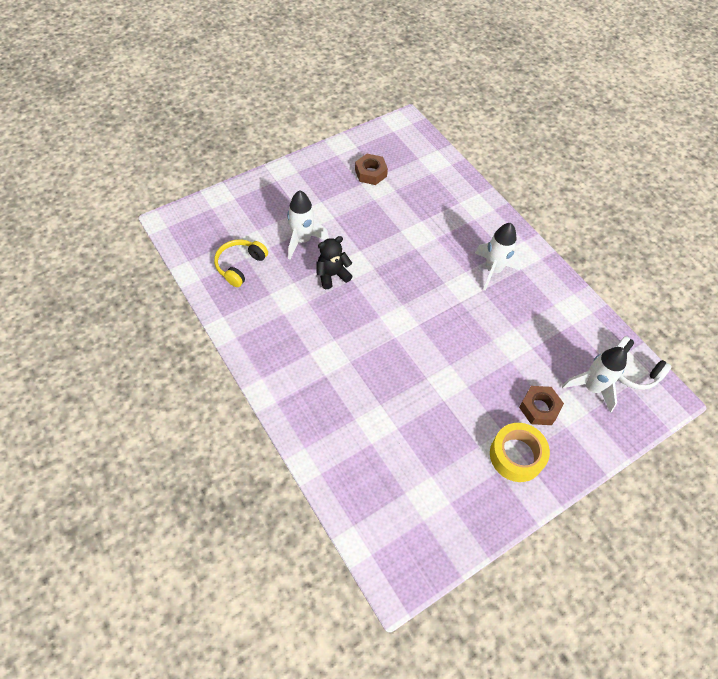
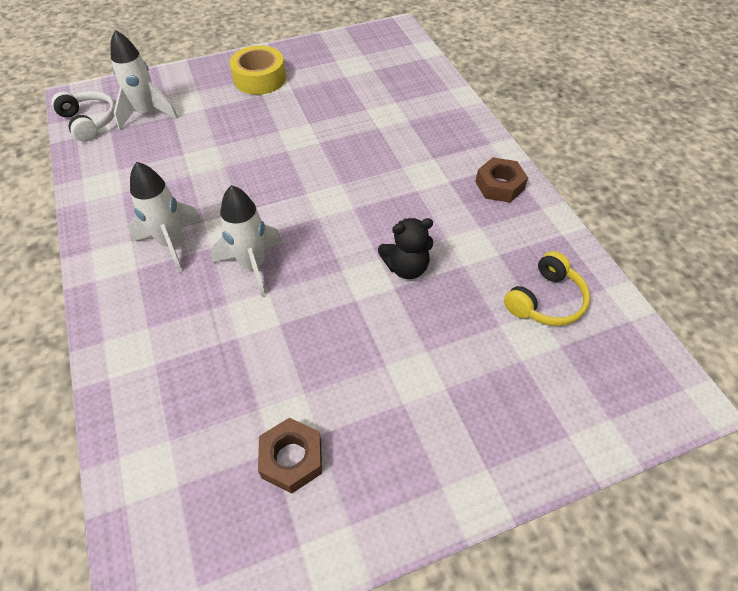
camera: 165 degrees left, 5 degrees down
white rocket [287,190,329,259] -> white rocket moved to [211,185,283,297]
brown nut [519,386,564,425] -> brown nut moved to [475,157,528,203]

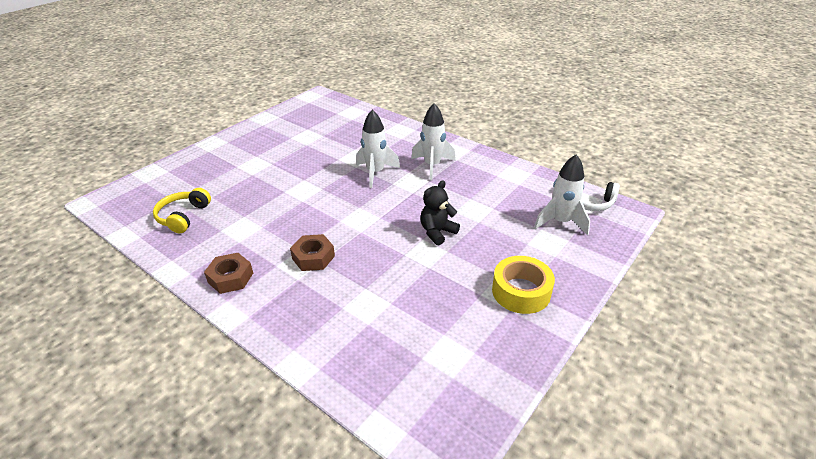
camera: 150 degrees right, 15 degrees down
brown nut [258,418,322,493] -> brown nut moved to [290,234,335,271]
black teddy bear [378,218,433,279] -> black teddy bear moved to [420,180,460,246]

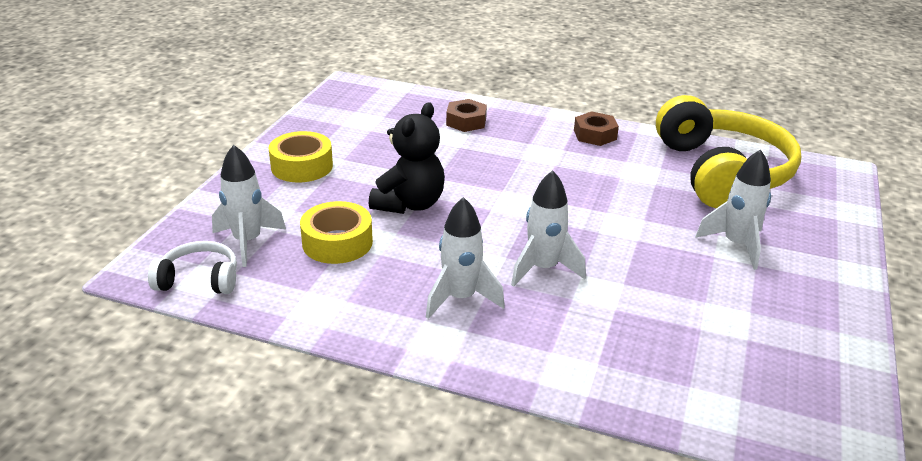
camera: 160 degrees right, 5 degrees down
yellow headphones [153,188,211,233] -> yellow headphones [656,95,801,208], size x2.17
brown nut [290,234,335,271] -> brown nut moved to [446,99,487,132]
black teddy bear [420,180,460,246] -> black teddy bear [369,102,445,214], size x1.51
none -> yellow tape [300,201,373,264]
none -> white rocket [695,149,771,270]

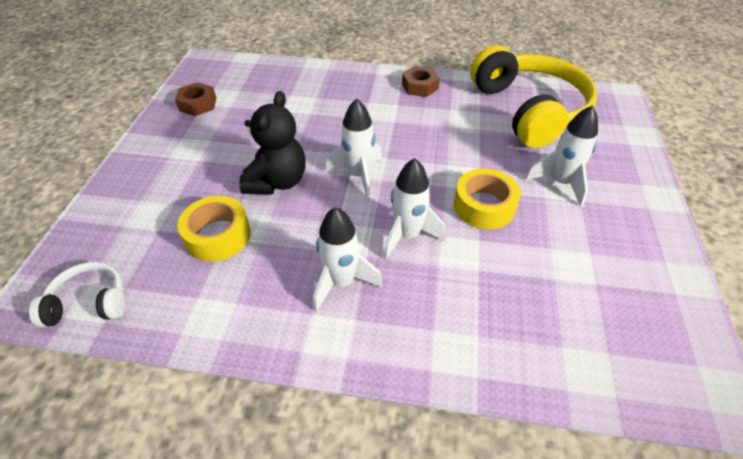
camera: 10 degrees left, 15 degrees up
white rocket [212,145,286,267] -> white rocket moved to [326,98,382,199]
yellow tape [269,131,333,183] -> yellow tape moved to [454,168,521,230]
brown nut [446,99,487,132] -> brown nut moved to [175,82,216,116]

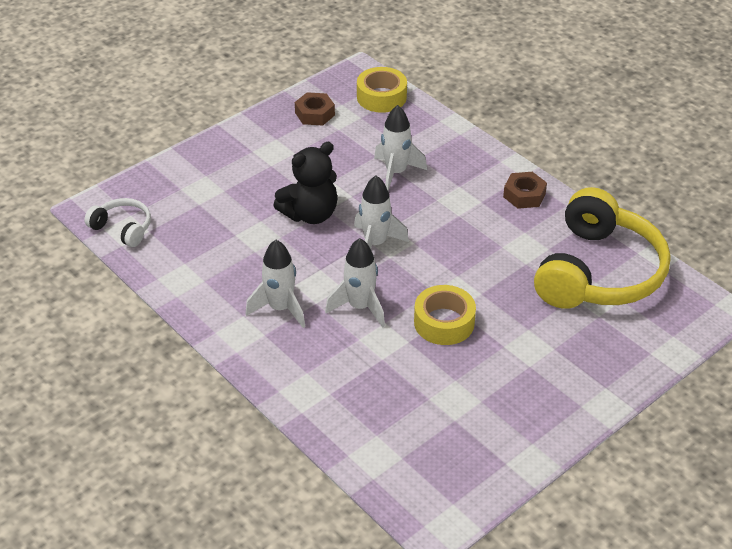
camera: 40 degrees right, 5 degrees down
yellow tape [178,196,251,262] -> yellow tape moved to [357,67,407,113]
white rocket [525,105,598,207] -> white rocket moved to [374,105,427,191]

